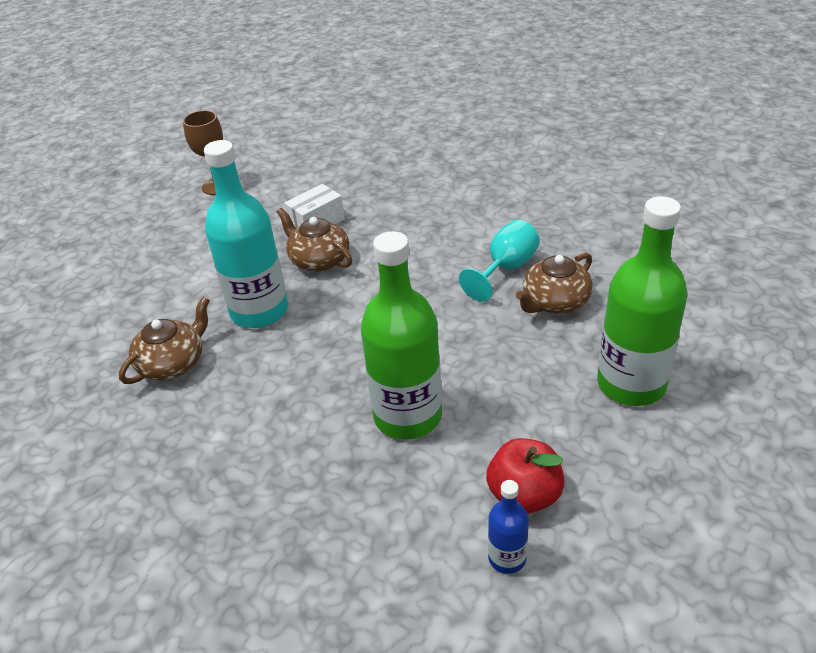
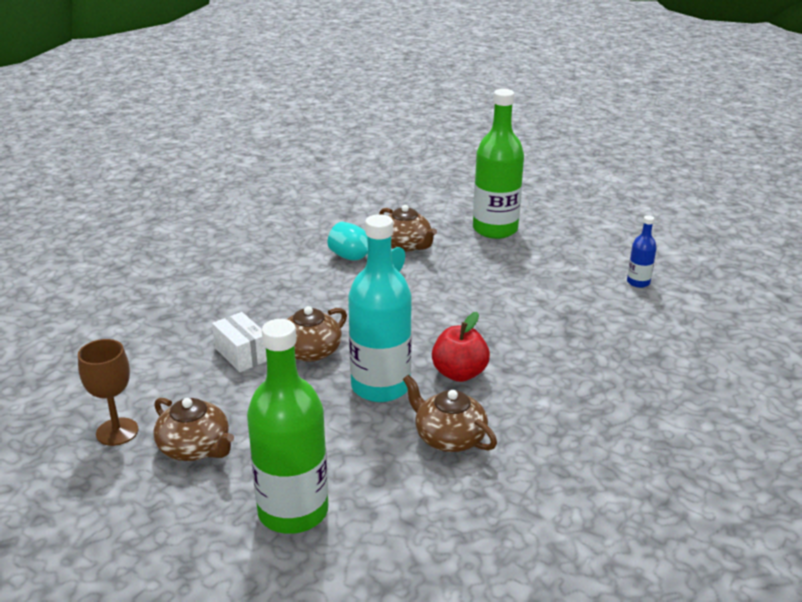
camera: 90 degrees left, 10 degrees down
green bottle [361,231,442,440] -> green bottle moved to [247,319,328,534]
red apple [486,438,564,514] -> red apple moved to [432,312,490,382]
none -> brown teapot [153,398,234,461]

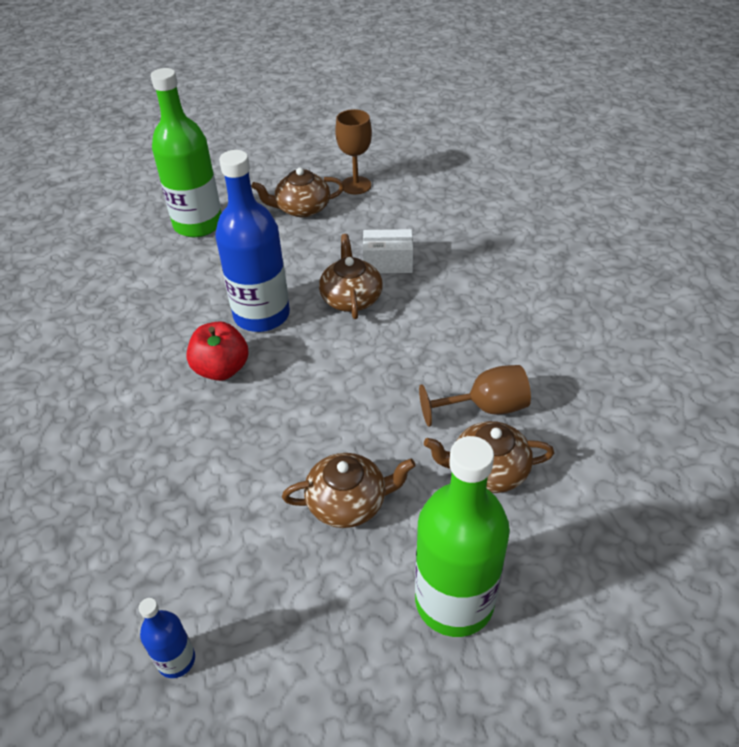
camera: 130 degrees right, 15 degrees up
turquoise goblet [328,222,405,272] -> brown goblet [419,365,531,427]
turquoise bottle [348,214,412,402] -> blue bottle [215,150,290,332]
brown teapot [403,375,497,452] -> brown teapot moved to [282,453,416,528]

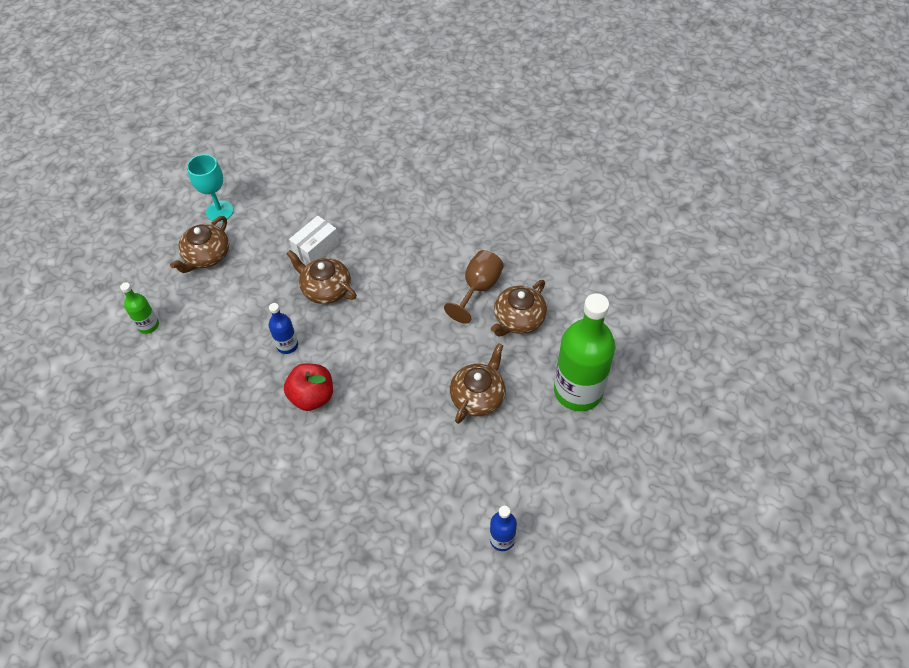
camera: 50 degrees left, 10 degrees up
green bottle [151,68,221,237] -> green bottle [120,282,159,334], size x0.46
blue bottle [215,150,290,332] -> blue bottle [269,303,298,354], size x0.46
brown goblet [335,109,372,194] -> turquoise goblet [187,154,234,222]

